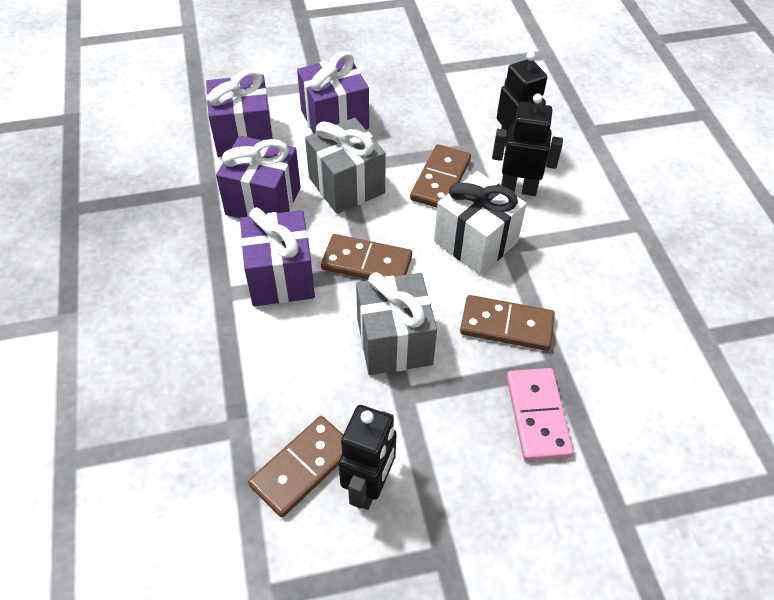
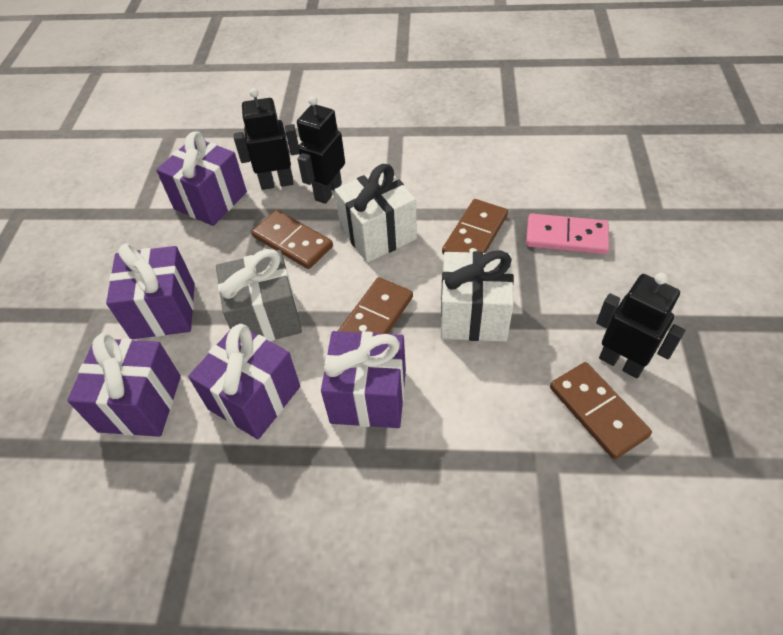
camera: 70 degrees left, 0 degrees up
grey gift [356,272,437,375] -> white gift [441,250,514,342]
none -> purple gift [156,131,247,226]

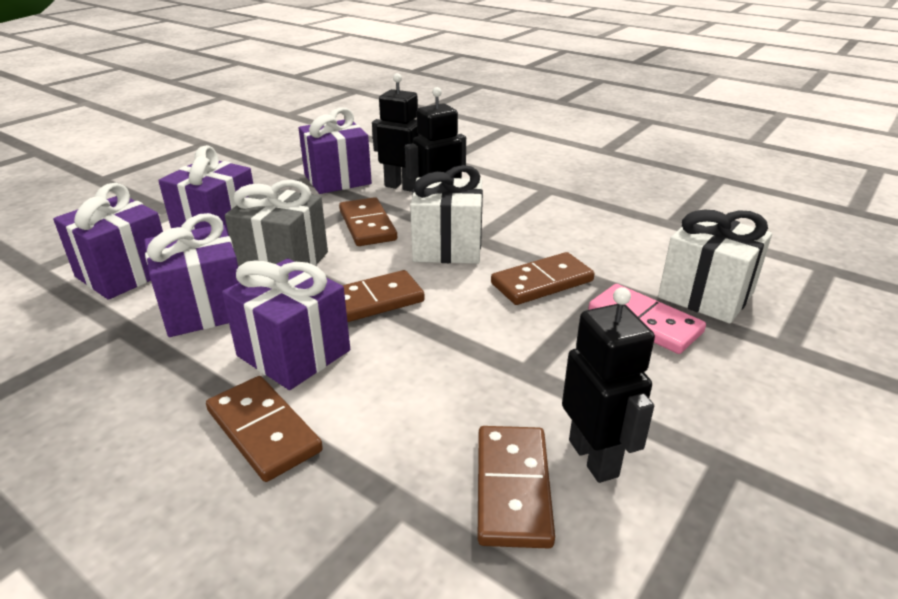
camera: 30 degrees right, 20 degrees down
white gift [441,250,514,342] -> white gift moved to [658,210,772,324]
none -> brown domino [206,376,323,482]

